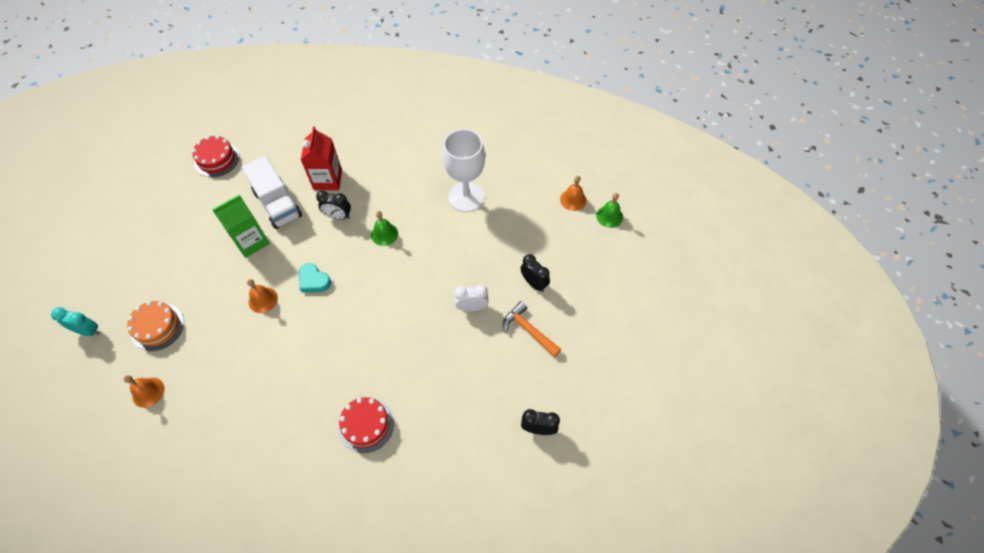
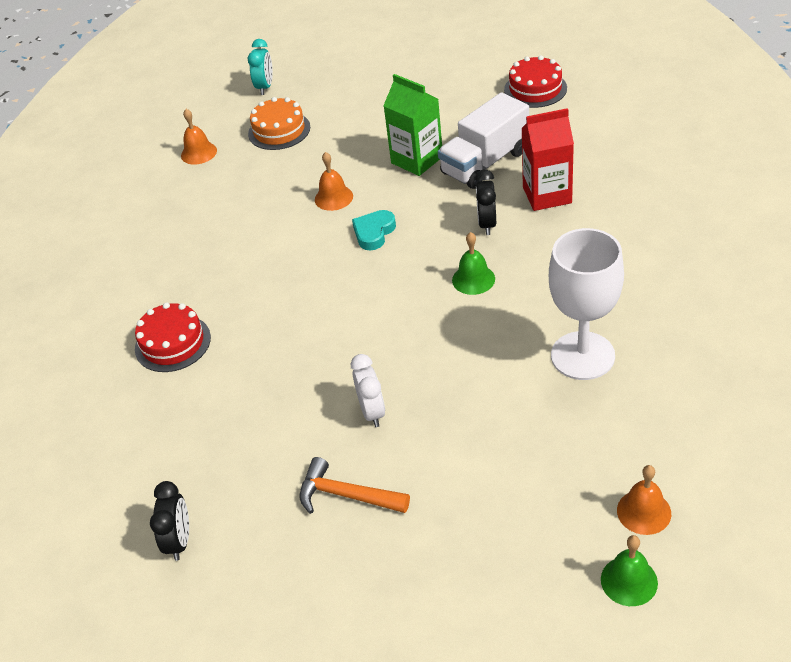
camera: 85 degrees right, 15 degrees down
orange hammer [503,301,561,357] -> orange hammer turned 105 degrees counterclockwise [300,457,410,514]
black clock [521,254,550,292] -> none

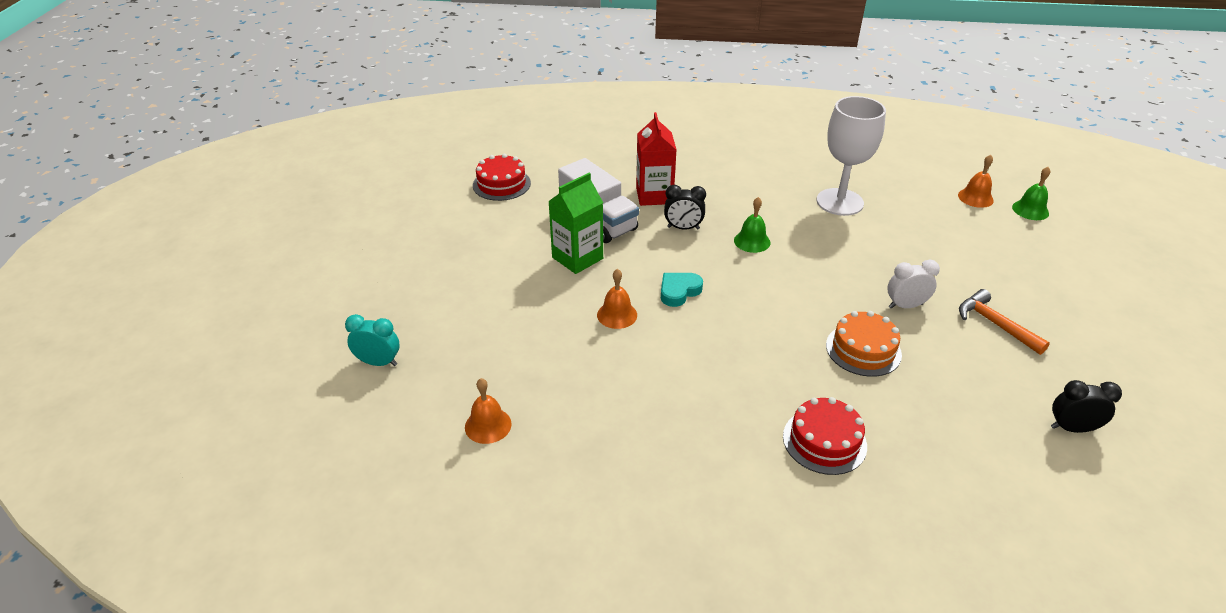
camera: 90 degrees left, 5 degrees down
orange cake [248,97,310,150] -> orange cake moved to [826,311,902,377]
orange hammer [300,457,410,514] -> orange hammer turned 120 degrees clockwise [959,289,1050,355]
turquoise heart [352,210,396,250] -> turquoise heart turned 105 degrees clockwise [661,273,703,307]

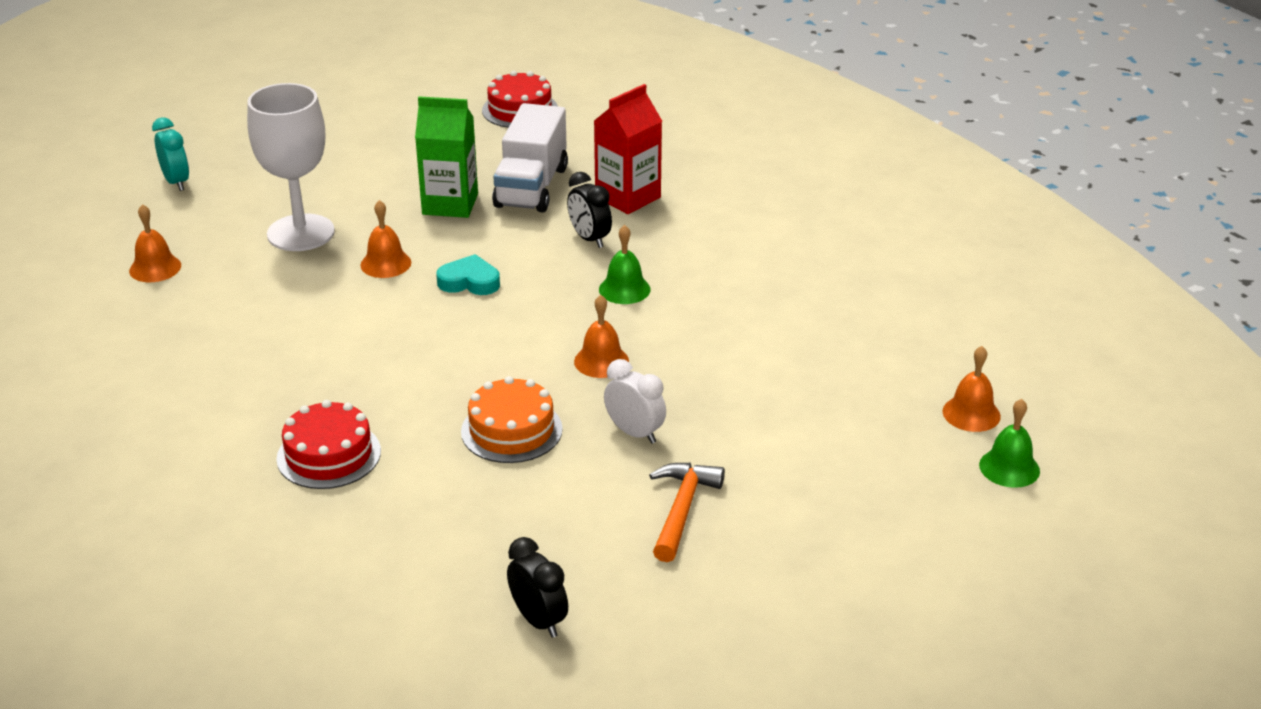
camera: 50 degrees right, 5 degrees down
white goblet [817,96,886,216] -> white goblet moved to [247,83,335,251]
none -> orange bell [574,295,629,378]

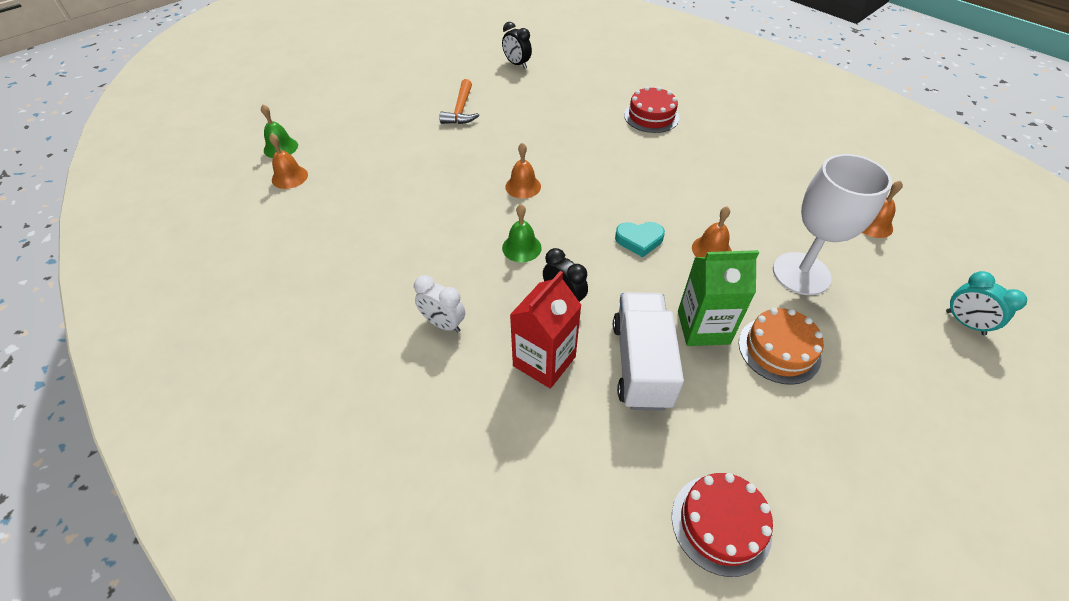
camera: 170 degrees right, 15 degrees up
orange cake [461,376,563,463] -> orange cake moved to [739,308,824,385]
white clock [604,359,666,444] -> white clock moved to [414,275,465,333]

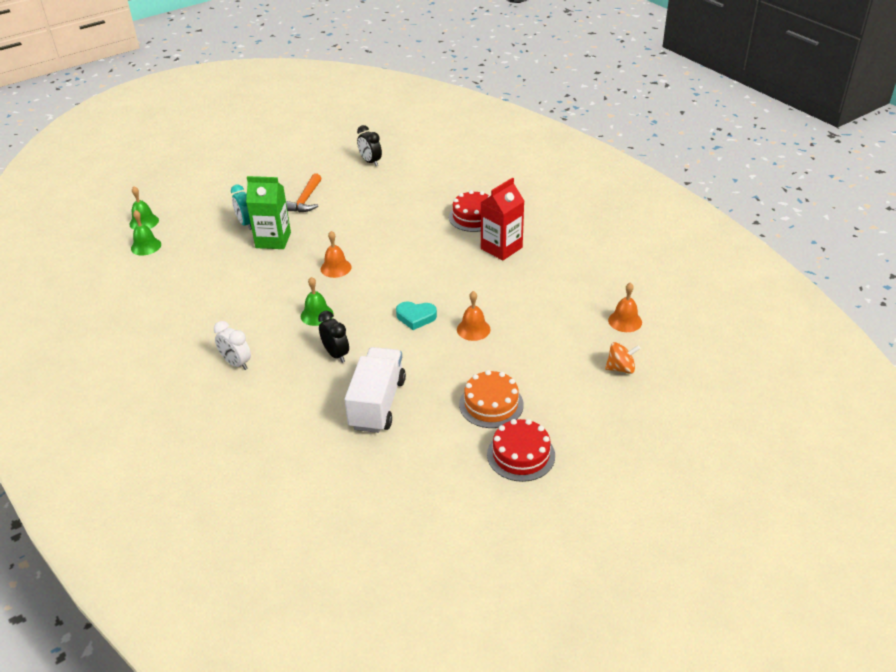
camera: 10 degrees right, 10 degrees down
orange bell [269,133,308,189] -> green bell [131,210,161,256]
red carton [510,271,582,389] -> red carton moved to [480,178,524,260]
red cake [672,473,773,577] -> red cake moved to [487,419,555,482]
green carton [678,250,759,346] -> green carton moved to [246,176,291,249]
white goblet [773,154,892,295] -> none
turquoise clock [946,271,1027,335] -> turquoise clock moved to [231,184,252,230]
none -> orange spinning top [605,342,641,374]

